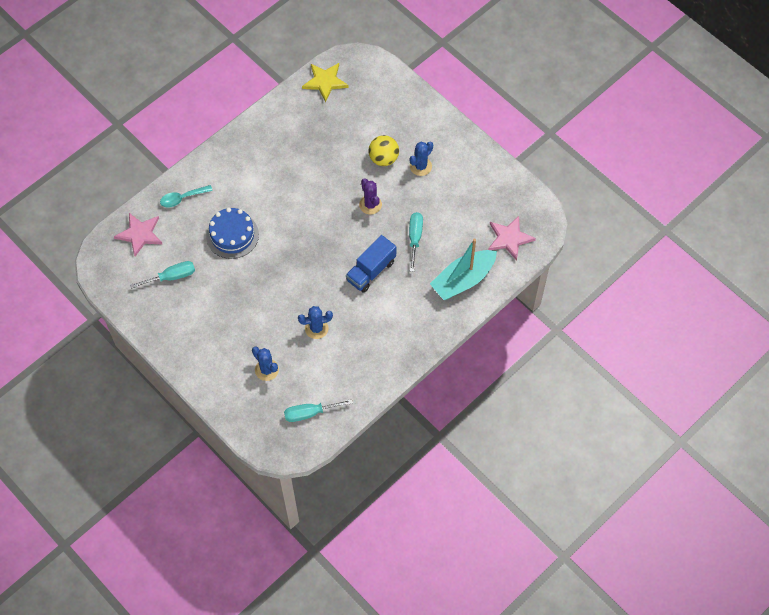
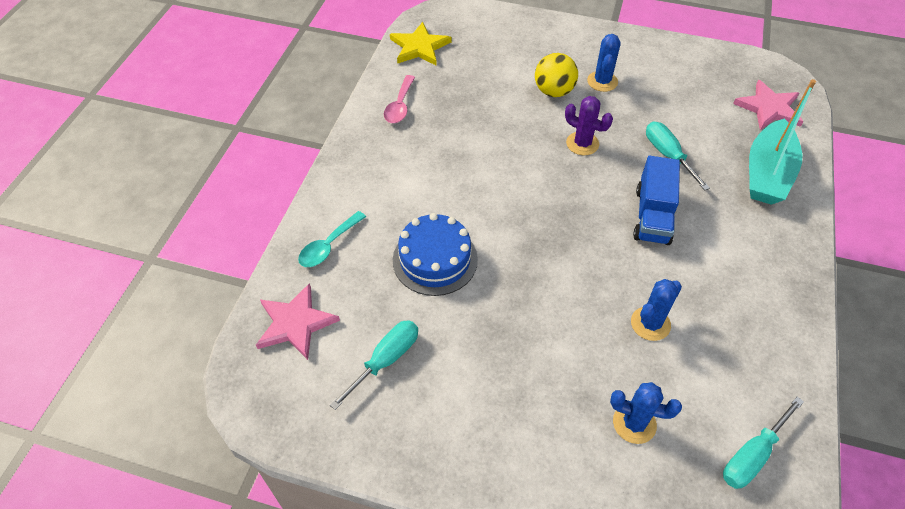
camera: 30 degrees left, 10 degrees down
none -> pink spoon [384,75,415,123]

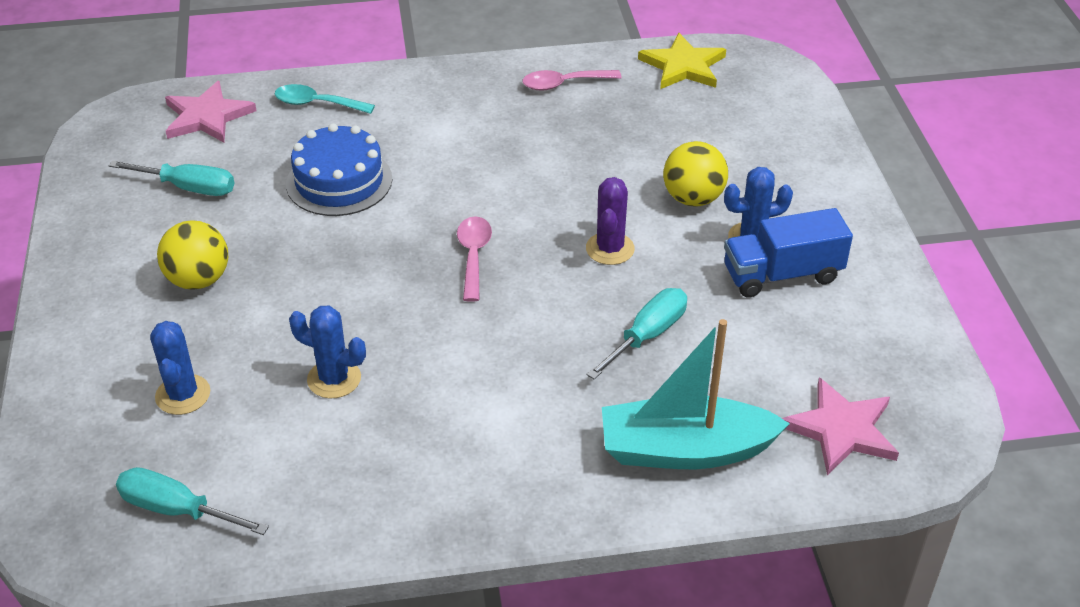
camera: 65 degrees right, 10 degrees down
blue truck [633,156,680,245] -> blue truck moved to [724,208,853,297]
none -> yellow ball [157,220,228,290]
none -> pink spoon [457,216,492,302]

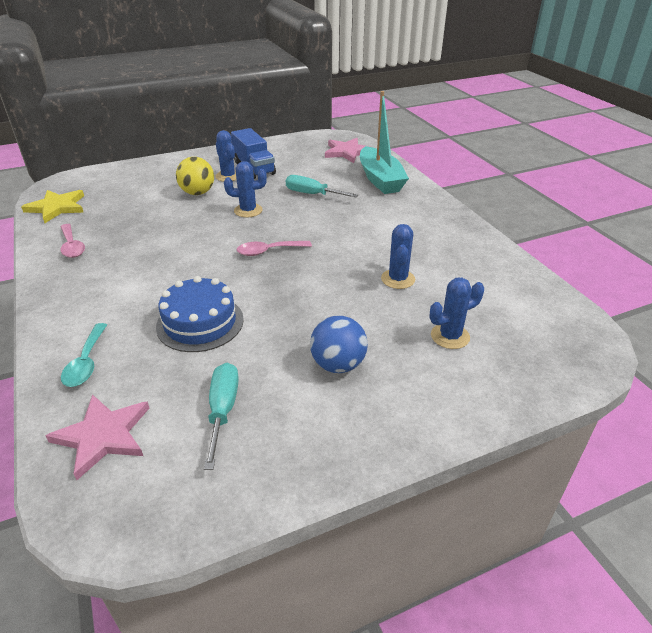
camera: 105 degrees left, 5 degrees down
turquoise screwdriver [116,467,269,535] -> none
yellow ball [157,220,228,290] -> blue ball [310,316,368,373]
purple cactus [586,177,635,265] -> blue cactus [224,161,267,217]

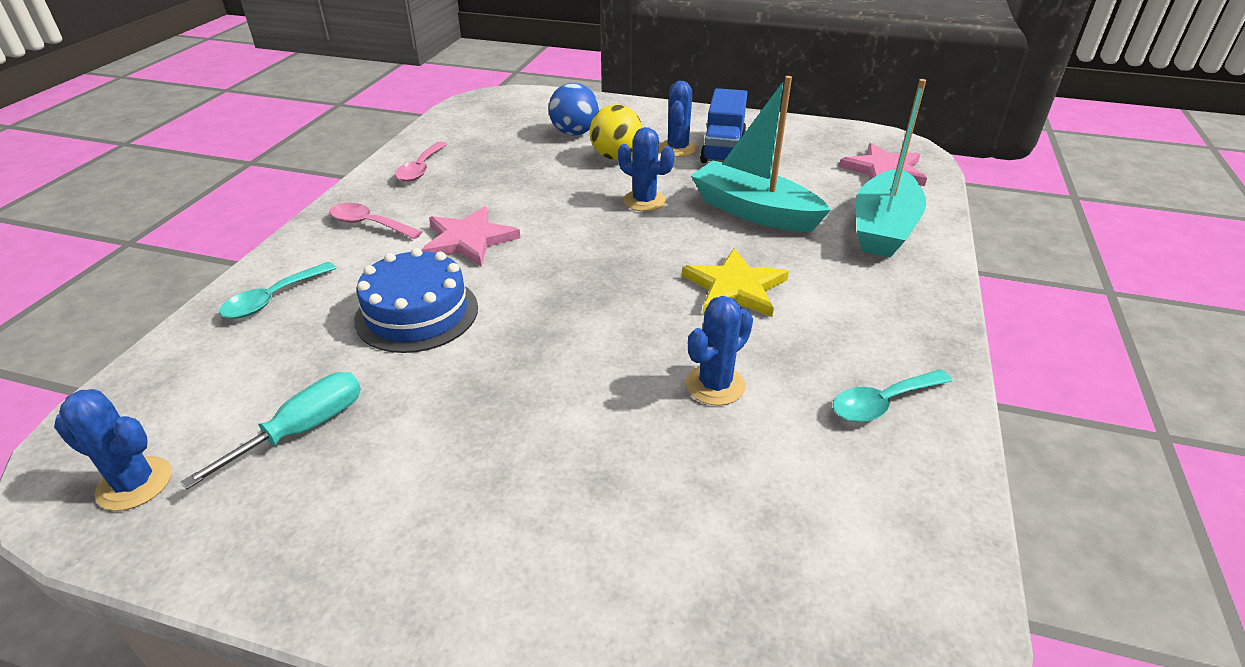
camera: 40 degrees right, 0 degrees up
yellow star [21,190,84,223] -> yellow star moved to [682,248,789,317]
pink star [46,394,149,480] -> pink star moved to [421,206,520,267]
pink spoon [237,241,312,256] -> pink spoon moved to [329,203,422,239]
turquoise screwdriver [286,175,358,197] -> turquoise boat [691,76,831,232]
blue ball [310,316,368,373] -> blue ball moved to [548,83,599,135]
blue cactus [429,278,484,349] -> blue cactus moved to [54,389,172,511]
none -> turquoise spoon [832,370,952,422]

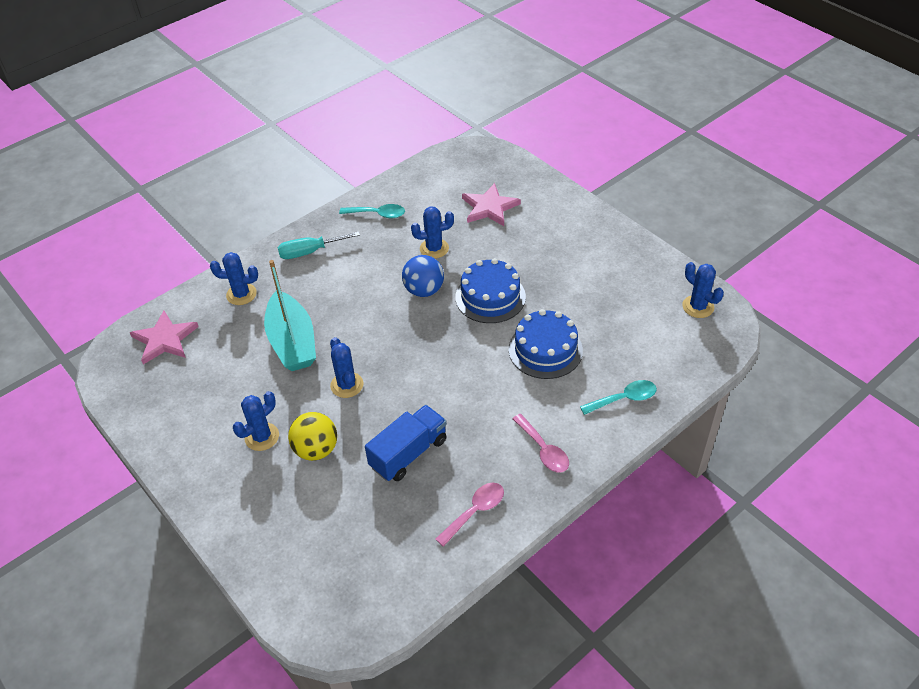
camera: 145 degrees left, 10 degrees up
turquoise screwdriver [180,372,361,489] -> turquoise screwdriver moved to [278,232,360,259]
pink star [421,206,520,267] -> pink star moved to [462,183,521,226]
blue ball [548,83,599,135] -> blue ball moved to [402,255,444,297]
yellow star [682,248,789,317] -> none
blue truck [700,88,747,163] -> blue truck moved to [365,405,447,481]
turquoise boat [856,79,926,257] -> blue cactus [210,252,258,305]
none -> blue cake [455,258,526,323]

